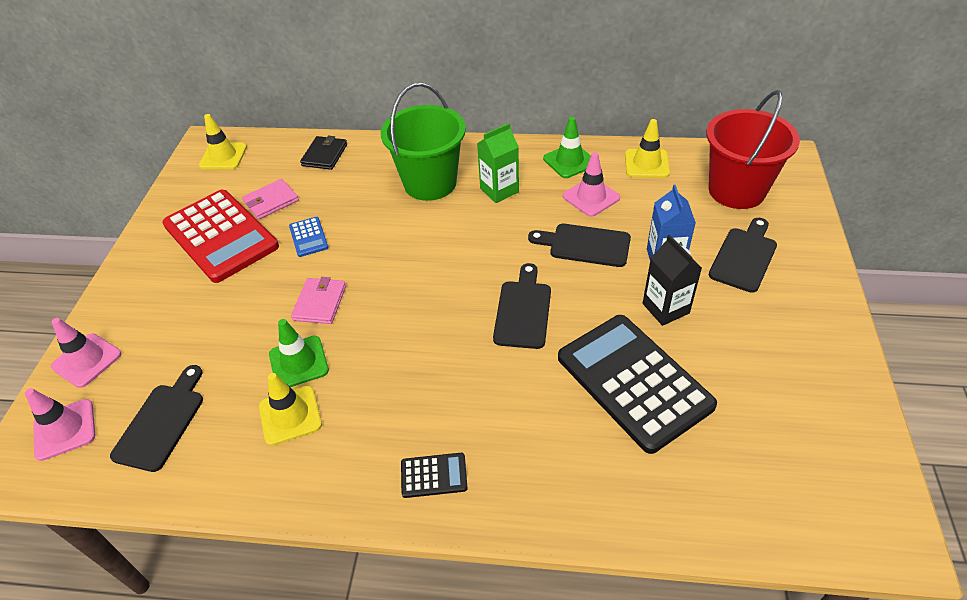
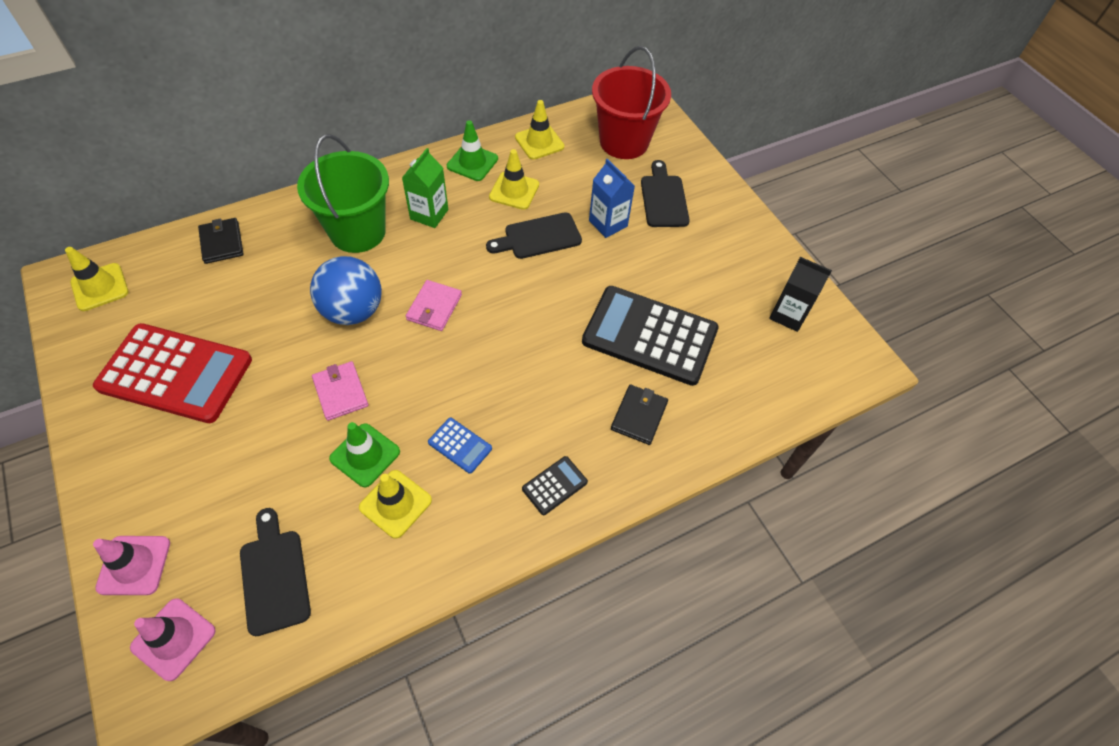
camera: 40 degrees left, 10 degrees up
pink wallet [242,179,299,219] -> pink wallet moved to [406,280,462,331]
blue calculator [289,217,329,257] -> blue calculator moved to [428,418,492,474]
black cutting board [493,263,551,349] -> none
pink traffic cone [563,152,620,217] -> yellow traffic cone [489,149,539,210]
black carton [643,235,702,326] -> black carton moved to [769,257,832,332]
none -> blue ball [310,256,382,325]
none -> black wallet [611,384,668,445]

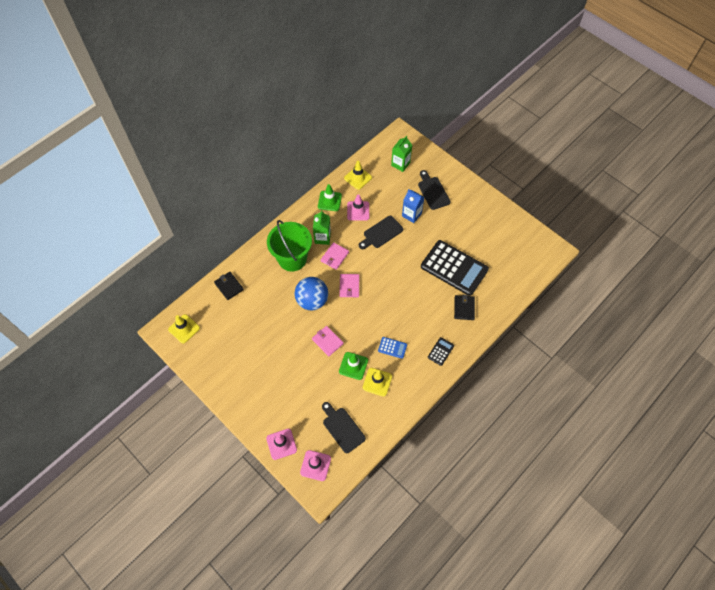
camera: 15 degrees left, 5 degrees up
red calculator [93,323,252,423] -> none
yellow traffic cone [489,149,539,210] -> pink traffic cone [347,194,369,221]
black calculator [582,286,719,386] -> black calculator turned 150 degrees counterclockwise [421,240,489,296]
red bucket [592,46,671,159] -> green carton [391,136,412,172]
black carton [769,257,832,332] -> none
none -> pink wallet [321,242,349,270]

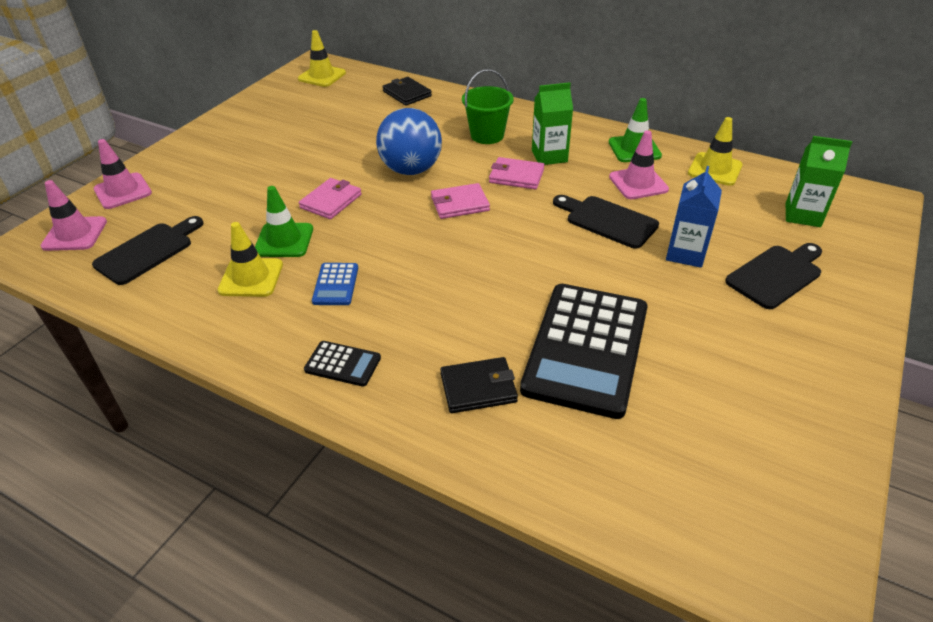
camera: 75 degrees right, 20 degrees down
black wallet [214,272,244,300] -> black wallet turned 75 degrees counterclockwise [382,77,432,106]
green bucket [267,220,312,271] -> green bucket [462,69,514,144], size x0.62

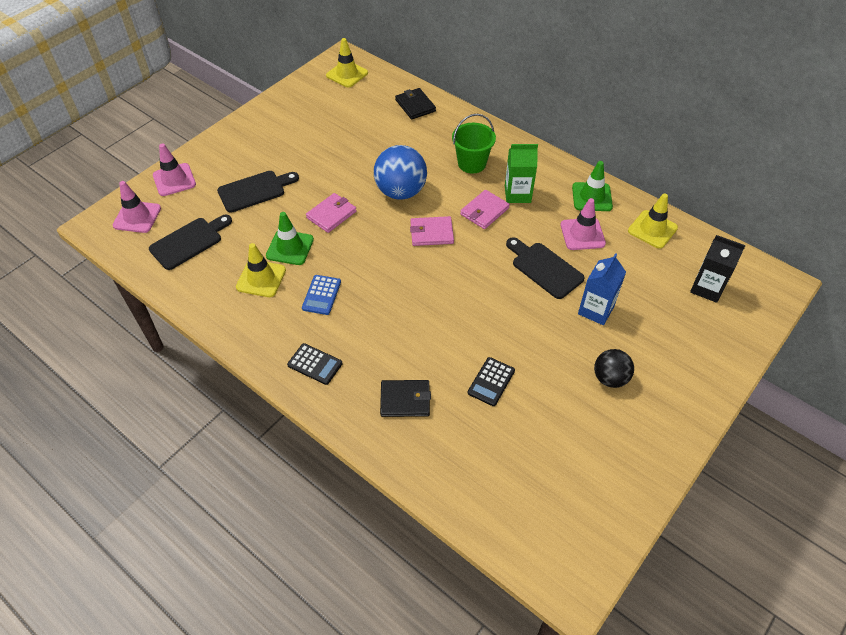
camera: 10 degrees right, 10 degrees up
pink wallet [489,157,545,189] -> pink wallet turned 75 degrees counterclockwise [460,190,510,229]
black calculator [520,284,648,419] -> black calculator [468,357,515,406], size x0.42
black cutting board [725,243,822,309] -> black cutting board moved to [217,171,299,213]
green carton [786,136,852,227] -> black carton [690,235,746,303]
none -> black ball [594,349,634,388]

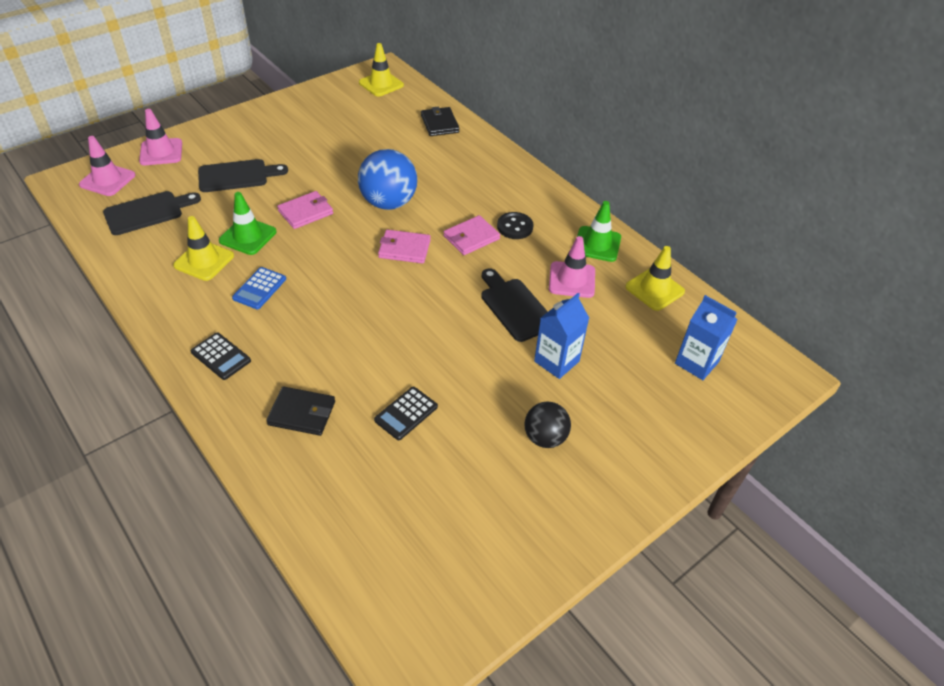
camera: 10 degrees right, 5 degrees down
green bucket [452,114,496,174] -> none
green carton [505,144,538,203] -> black button [497,212,534,239]
black carton [690,235,746,303] -> blue carton [675,295,738,380]

